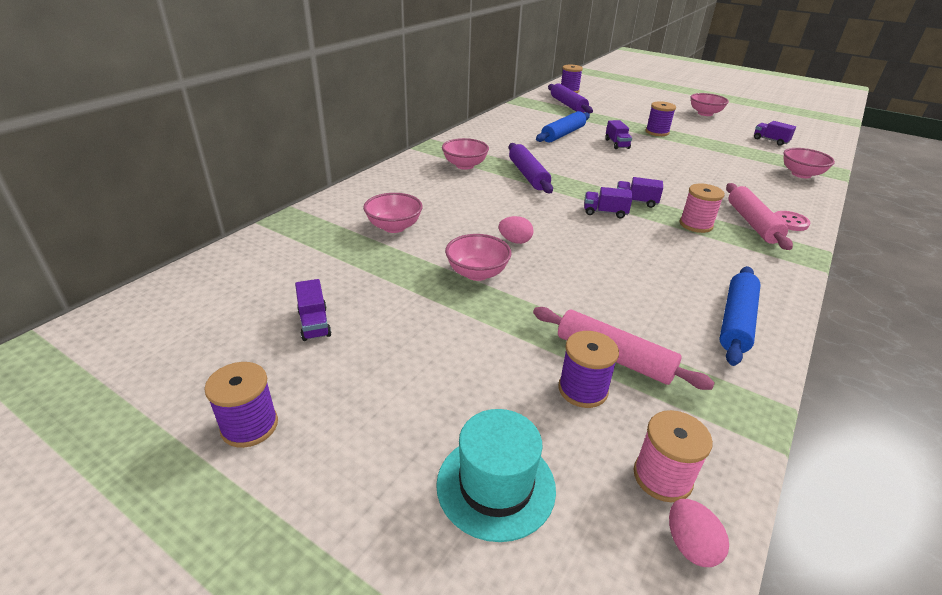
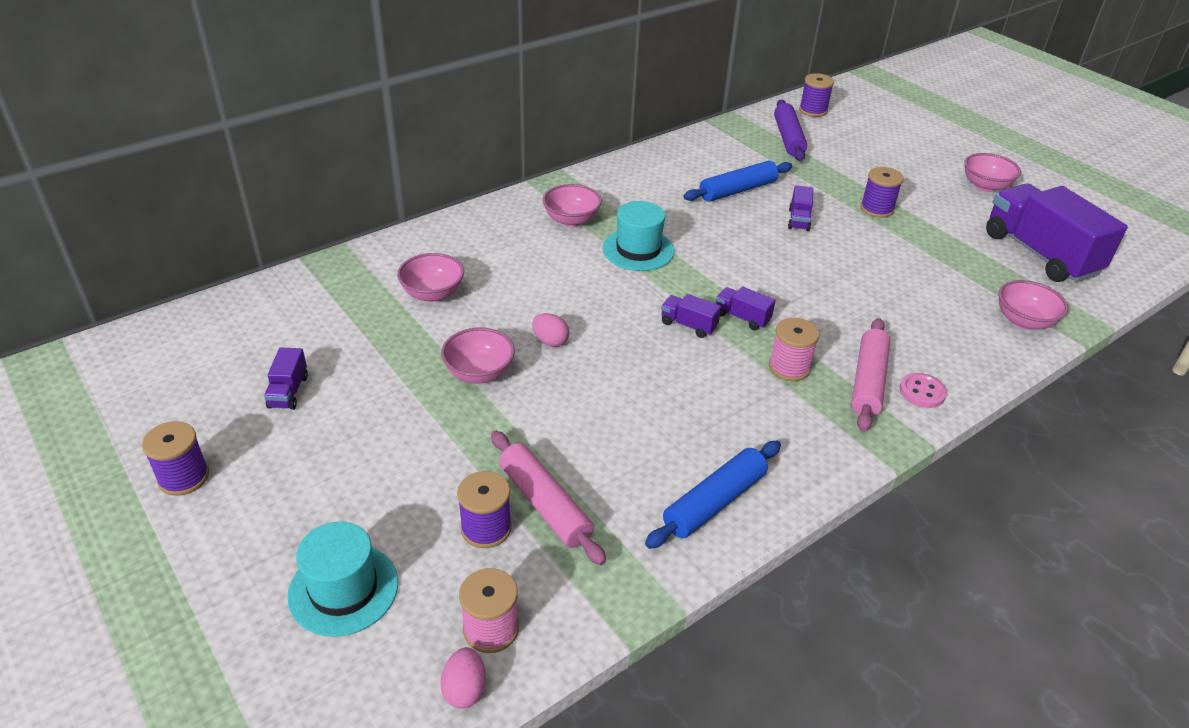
camera: 20 degrees right, 5 degrees up
purple rolling pin [509,143,553,193] -> turquoise hat [603,201,674,271]
purple truck [754,121,796,146] -> purple truck [986,183,1128,282], size x2.39

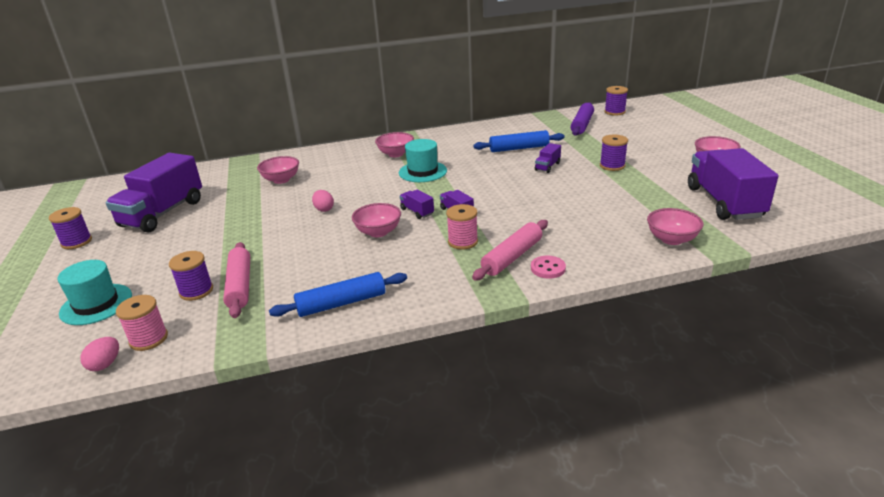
camera: 25 degrees right, 10 degrees down
purple truck [264,347,308,410] -> purple truck [106,153,202,232], size x2.39
pink bowl [441,327,515,383] -> pink bowl moved to [352,203,401,237]

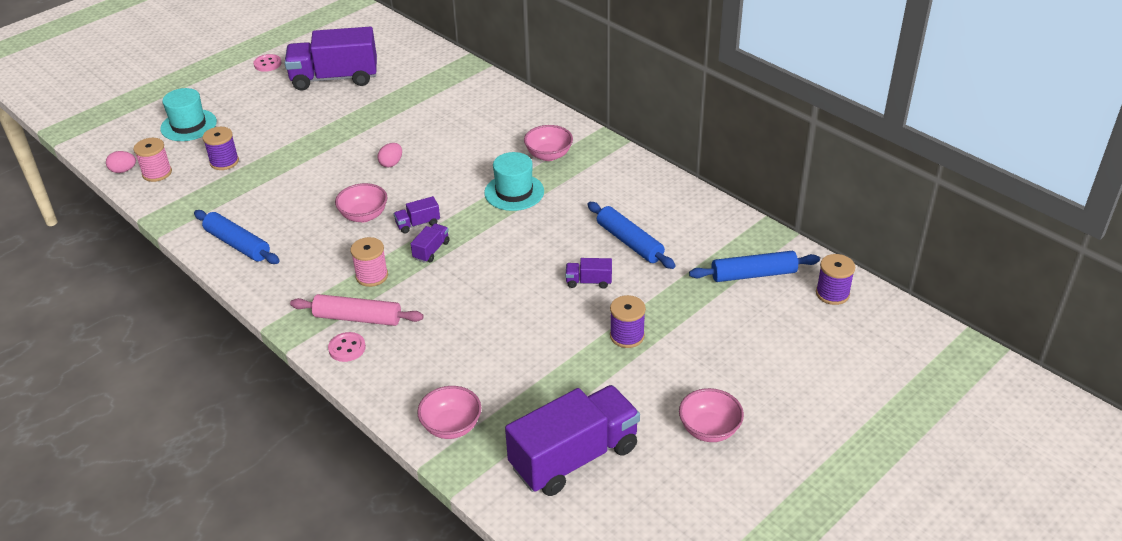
camera: 60 degrees right, 10 degrees up
purple spool [49,207,92,249] -> pink button [254,54,282,72]
pink rolling pin [223,242,250,318] -> none
pink bowl [257,156,299,184] -> none
purple truck [399,189,434,219] -> purple truck turned 135 degrees counterclockwise [394,196,440,234]
purple rolling pin [571,102,594,136] -> blue rolling pin [689,251,820,282]

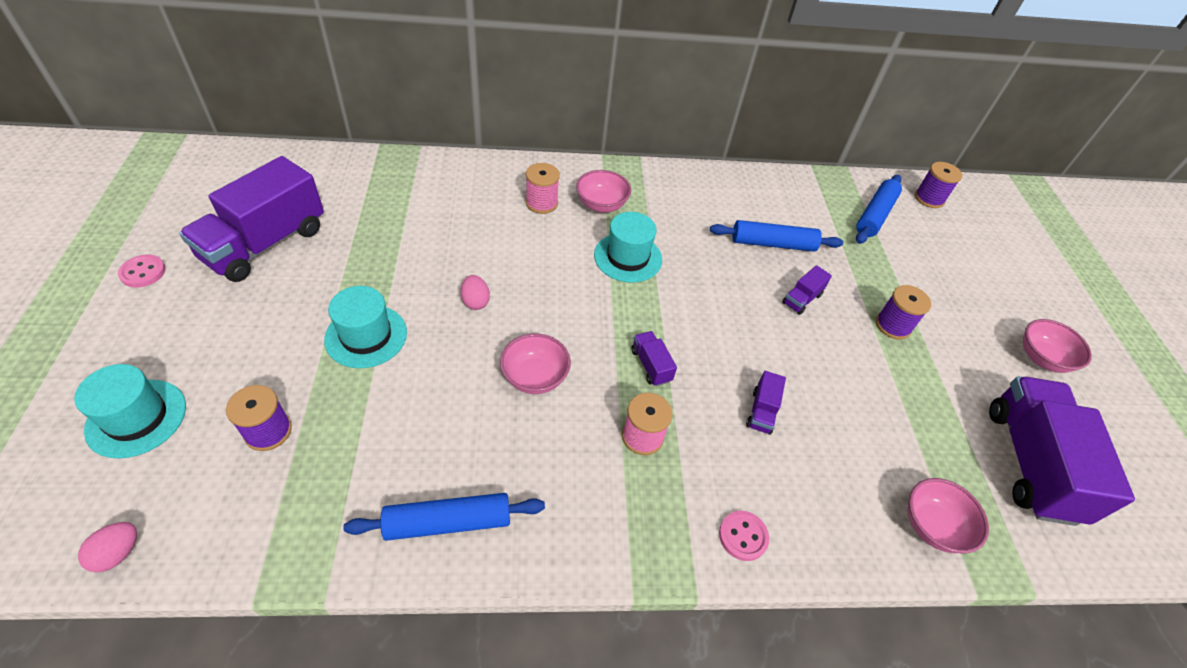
camera: 55 degrees left, 10 degrees up
pink spool [133,138,172,182] -> pink spool moved to [526,163,560,214]
pink rolling pin [290,294,424,326] -> none
purple truck [394,196,440,234] -> purple truck moved to [746,371,786,435]
none -> turquoise hat [324,286,407,368]

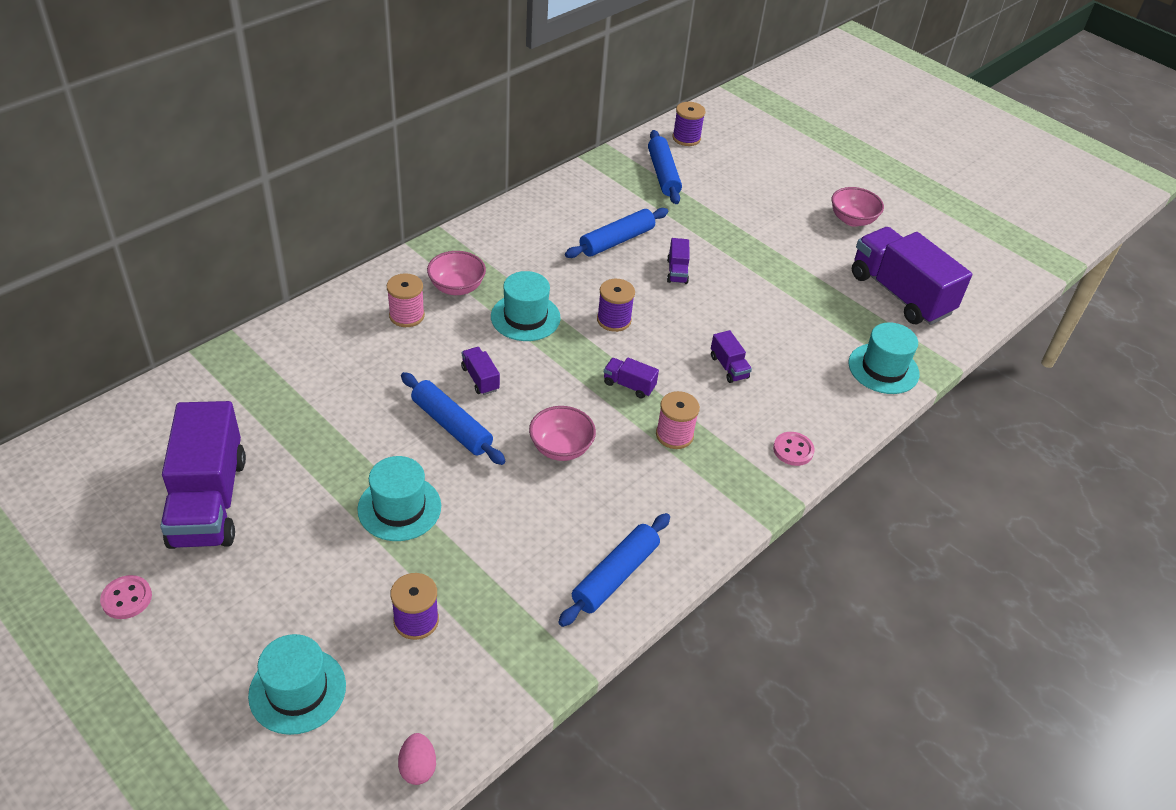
camera: 40 degrees left, 5 degrees down
pink egg [461,275,490,310] -> blue rolling pin [401,372,505,465]
purple spool [876,285,931,339] -> purple spool moved to [597,279,635,332]
pink bowl [908,478,989,553] -> turquoise hat [848,322,919,394]
none -> purple truck [461,347,500,395]

